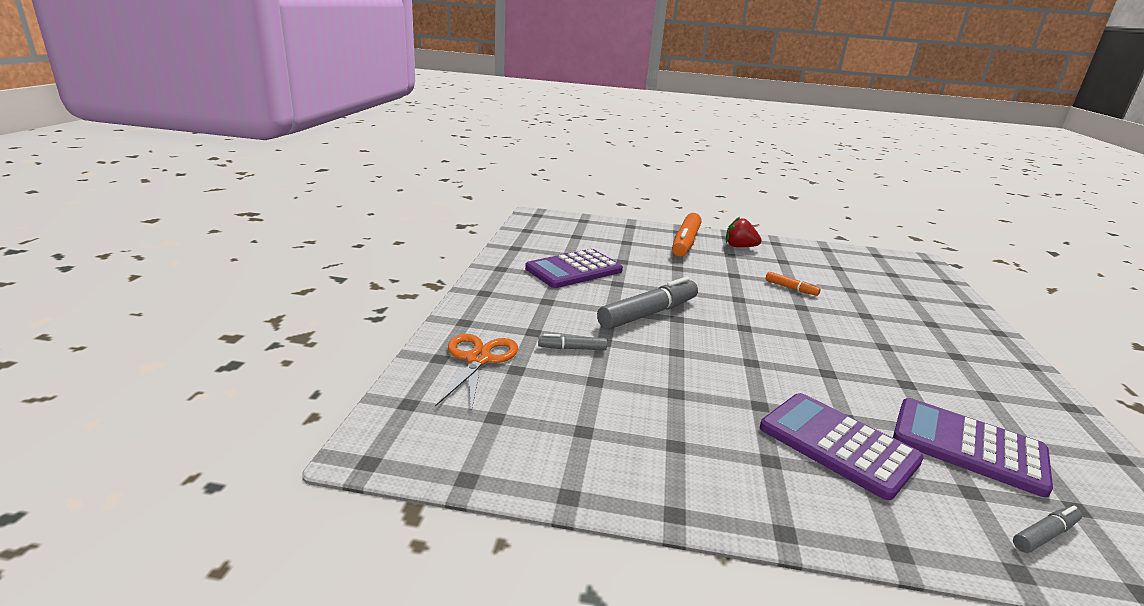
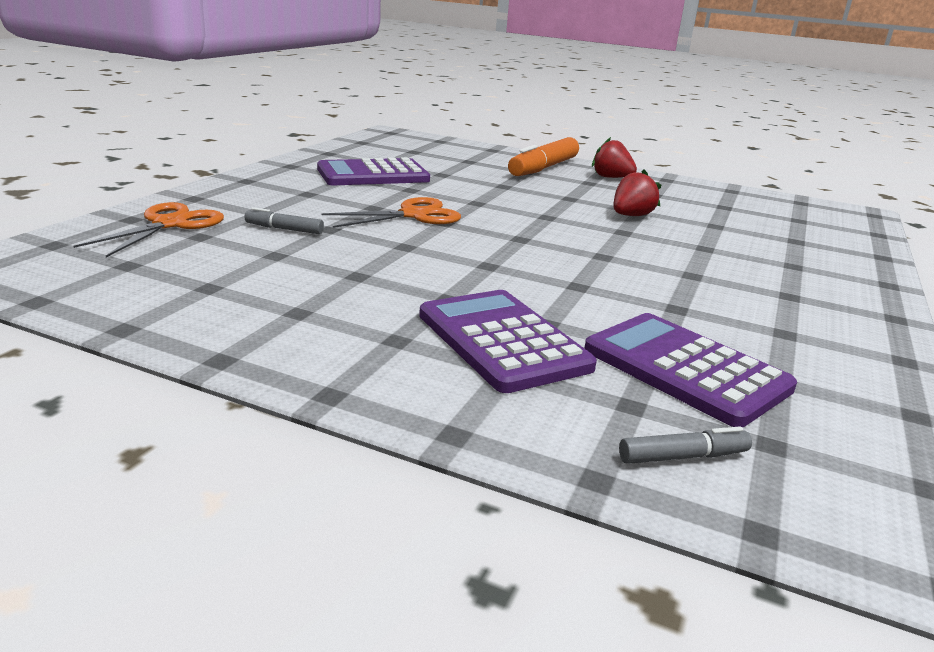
camera: 15 degrees right, 0 degrees up
grey marker [597,277,698,330] -> orange scissors [321,197,461,228]
orange marker [766,272,821,296] -> red strawberry [613,169,661,216]

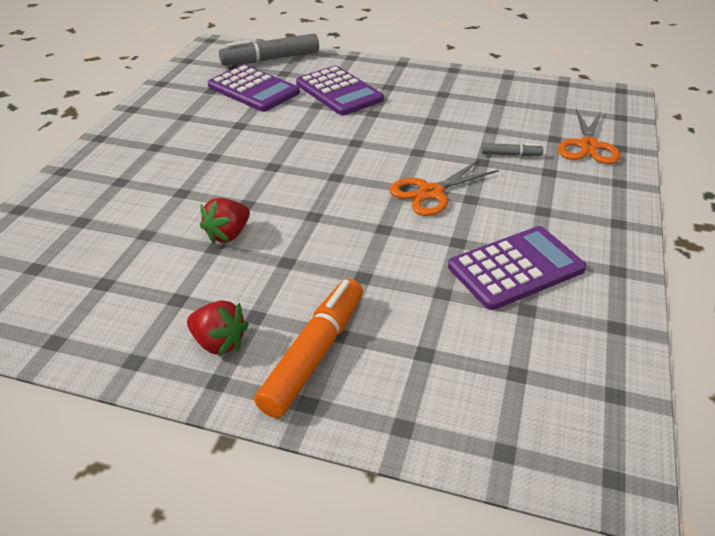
camera: 175 degrees right, 15 degrees up
grey marker [619,427,752,464] -> grey marker [219,33,319,65], size x2.08

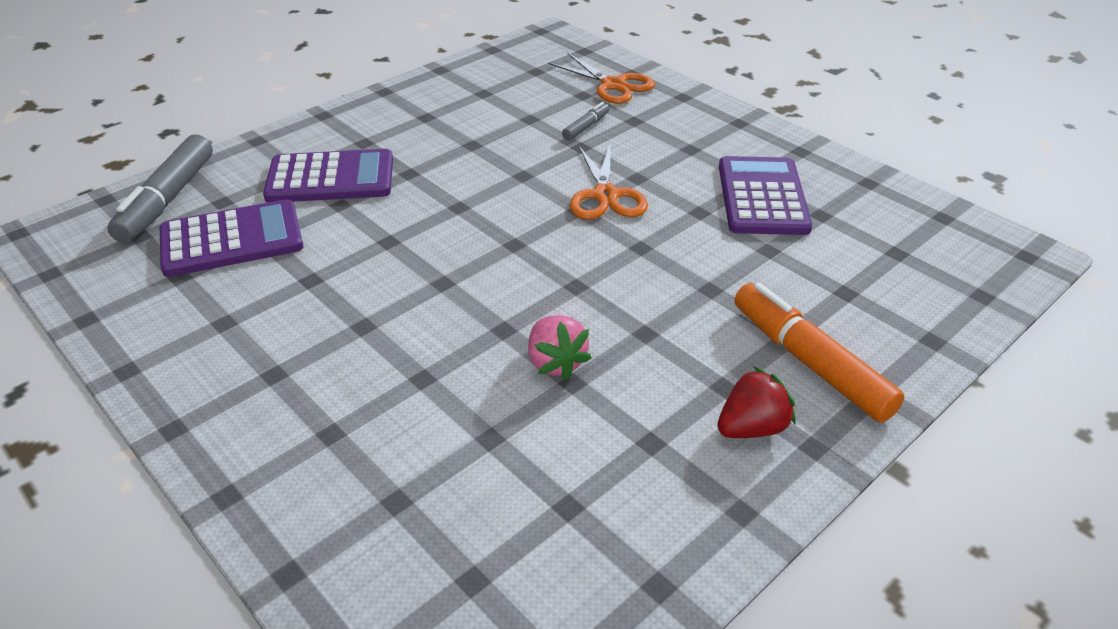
camera: 60 degrees left, 0 degrees up
red strawberry [200,198,250,244] -> pink strawberry [528,315,591,380]

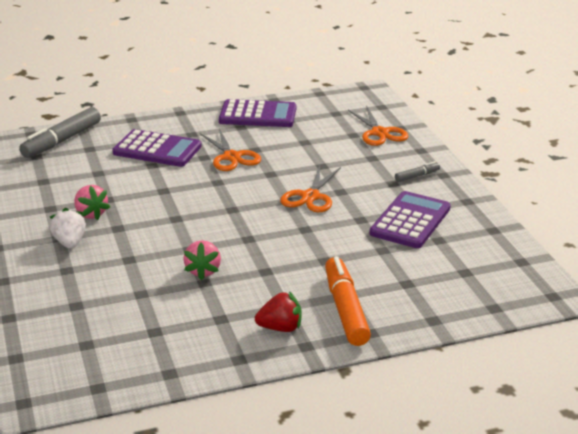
camera: 25 degrees right, 10 degrees down
purple calculator [160,199,303,277] -> purple calculator moved to [219,99,296,127]
grey marker [562,102,609,141] -> grey marker moved to [395,161,440,182]
none -> white strawberry [50,208,86,249]
none -> pink strawberry [74,185,110,220]
none -> orange scissors [200,129,261,171]

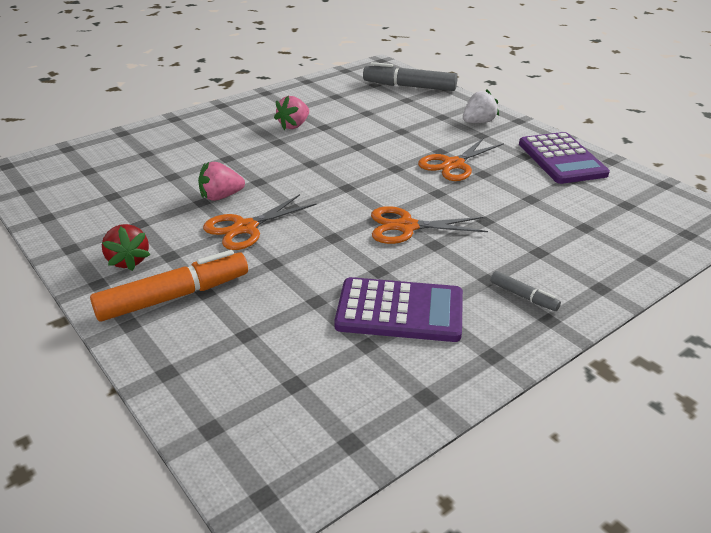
camera: 70 degrees right, 5 degrees up
white strawberry [50,208,86,249] -> white strawberry moved to [463,89,499,123]
purple calculator [112,129,202,167] -> none
orange scissors [348,106,409,146] -> orange scissors moved to [203,194,317,250]

